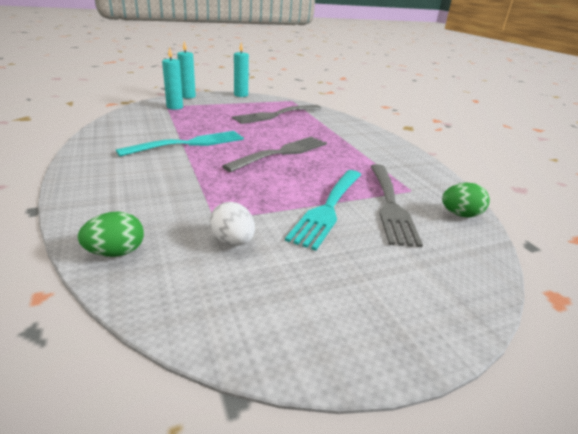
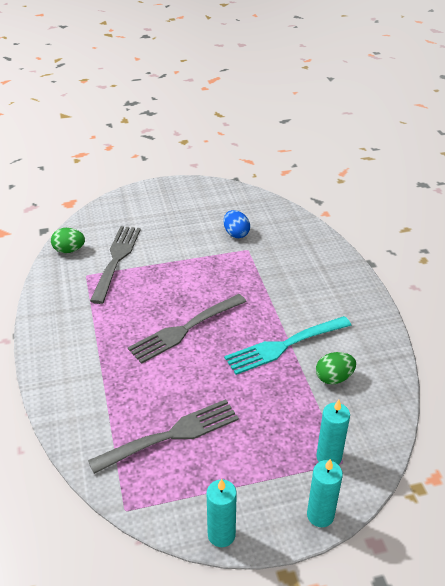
camera: 170 degrees left, 10 degrees up
green egg [78,211,144,257] -> green egg moved to [316,352,356,385]
white egg [210,202,255,246] -> blue egg [224,210,250,238]
turquoise fork [285,170,361,251] -> none

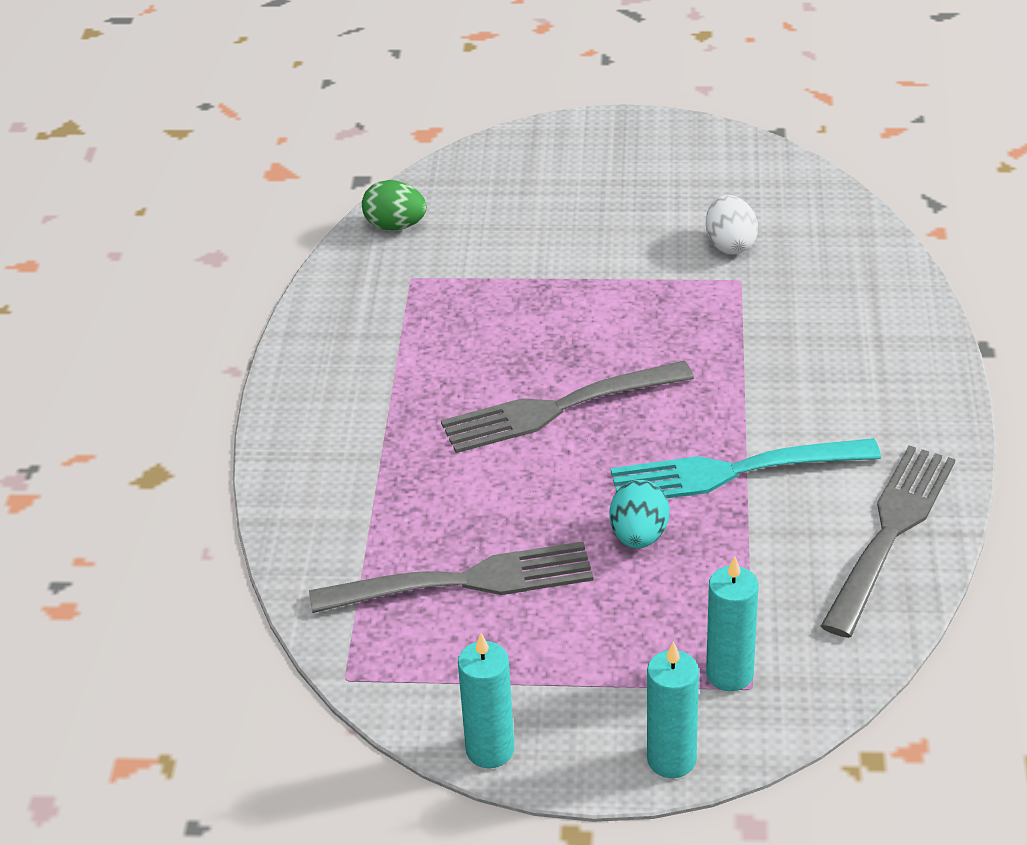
camera: 20 degrees right, 0 degrees up
grey fork [90,226,141,304] -> grey fork moved to [821,446,955,638]
blue egg [224,210,250,238] -> white egg [706,195,758,254]
green egg [316,352,356,385] -> none
none -> turquoise egg [610,480,670,548]

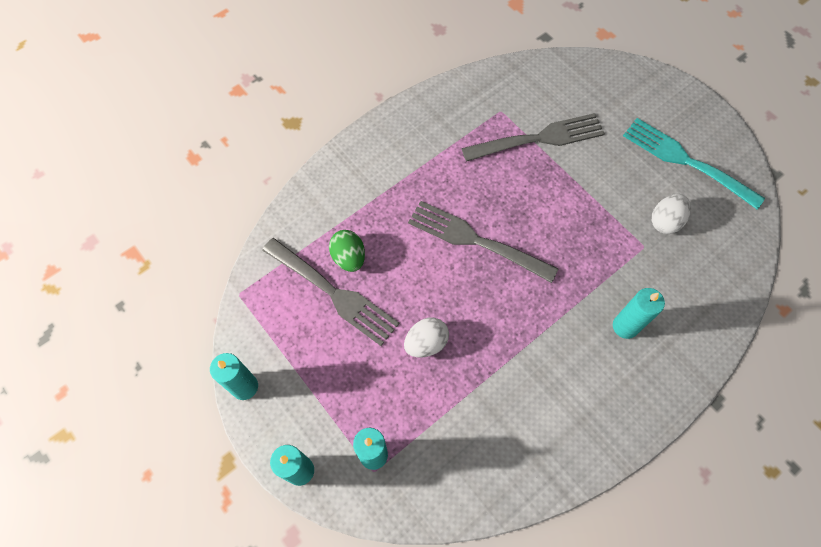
camera: 45 degrees right, 25 degrees up
green egg [362,180,427,231] -> green egg moved to [329,230,365,272]
turquoise egg [610,480,670,548] -> white egg [404,317,449,357]
turquoise fork [611,438,881,498] -> turquoise fork moved to [623,118,765,209]
grey fork [821,446,955,638] -> grey fork moved to [462,113,605,162]
none -> turquoise candle [613,288,665,339]

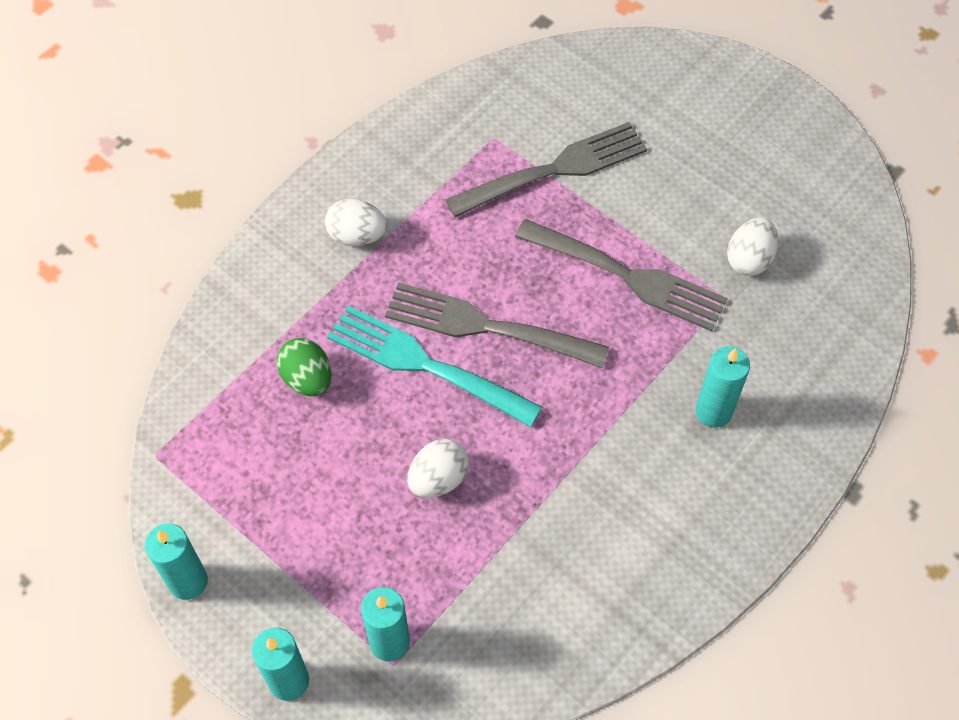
camera: 10 degrees left, 5 degrees down
grey fork [262,238,400,346] -> grey fork moved to [515,219,728,331]
turquoise fork [623,118,765,209] -> turquoise fork moved to [327,305,542,427]
none -> white egg [325,199,387,246]

